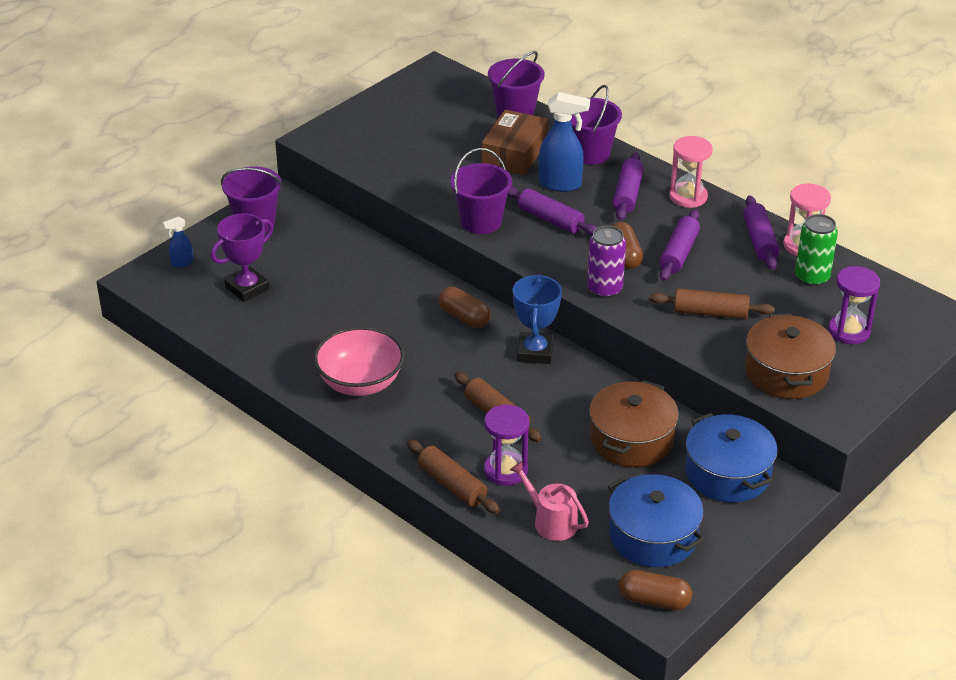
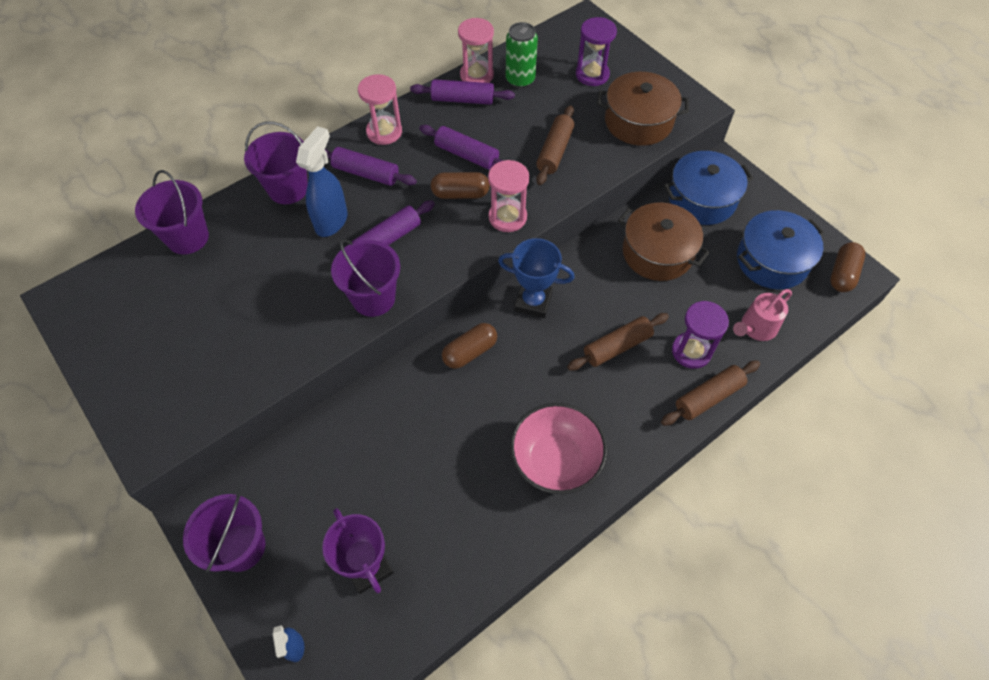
camera: 80 degrees left, 20 degrees up
brown box [481,110,548,175] -> none
purple can [587,226,626,298] -> pink hourglass [488,160,530,232]

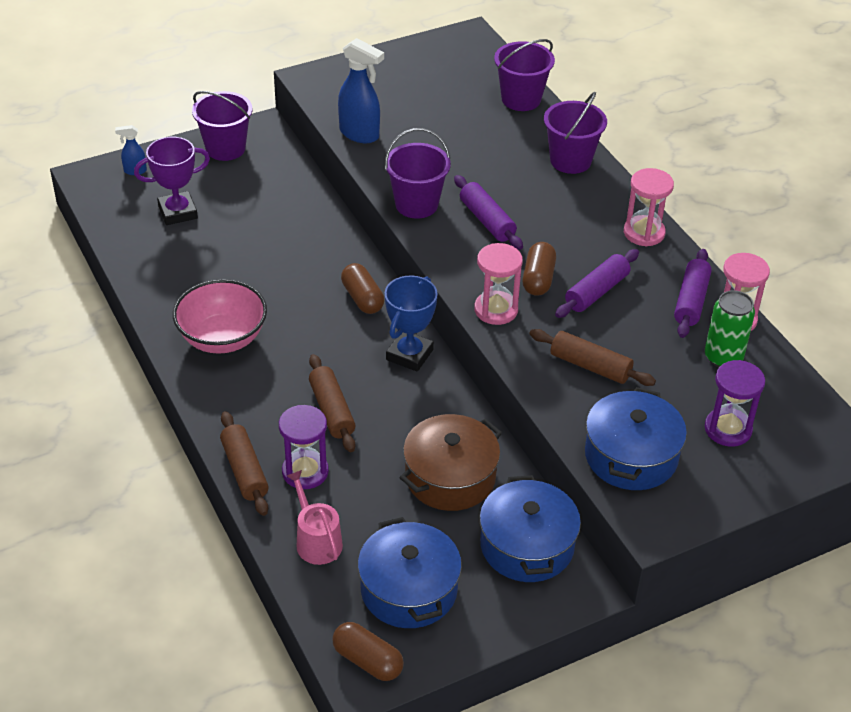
camera: 100 degrees right, 15 degrees down
blue spray bottle [296,126,348,237] -> blue spray bottle moved to [338,38,384,143]
purple rolling pin [325,147,417,186] -> none
brown pot [598,72,689,146] -> blue pot [585,387,687,490]

